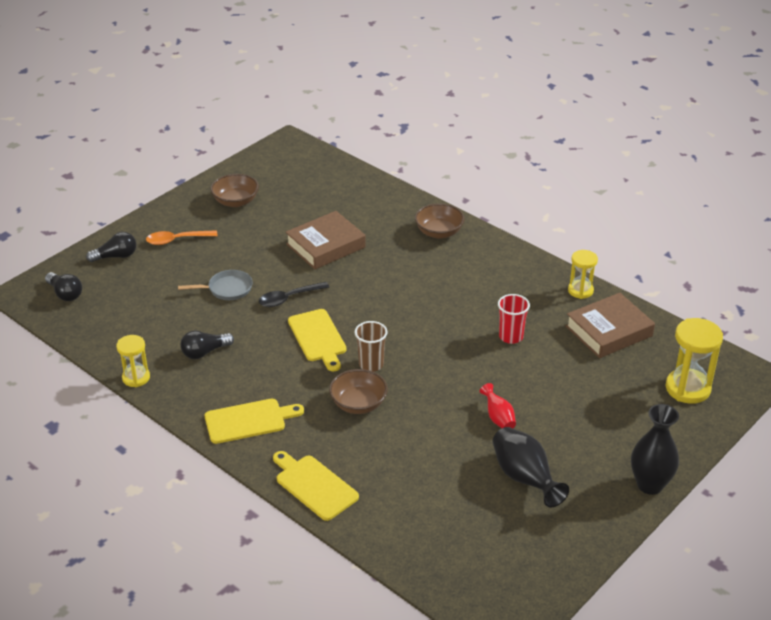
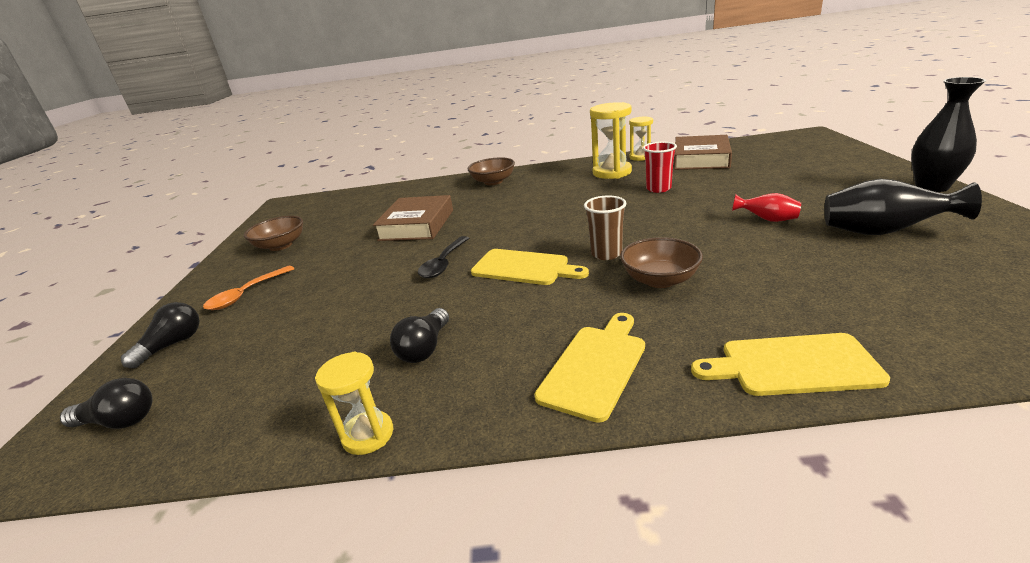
camera: 40 degrees left, 10 degrees down
grey pan [178,270,253,300] -> none
yellow hourglass [666,318,723,404] -> yellow hourglass moved to [590,102,632,179]

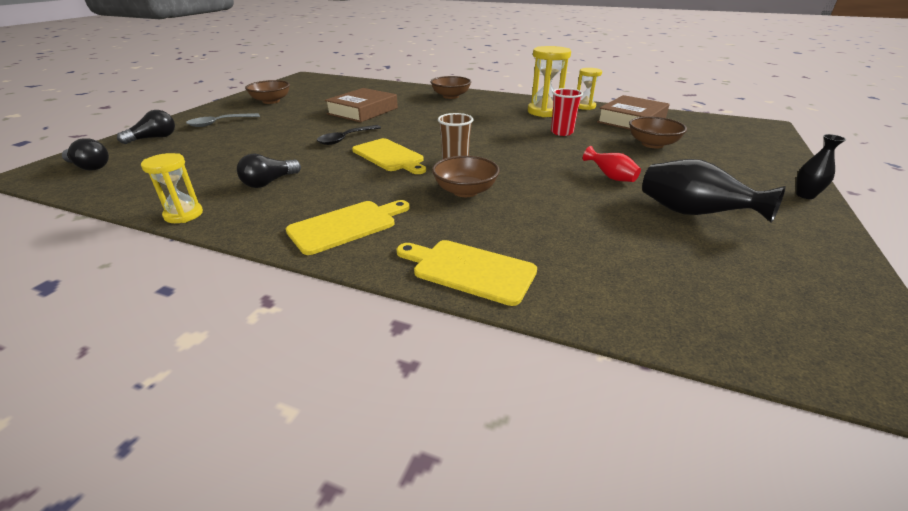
camera: 20 degrees right, 5 degrees up
orange spoon [203,266,295,310] -> grey spoon [186,113,260,127]
black vase [911,77,986,192] -> black vase [796,134,846,199], size x0.56
none -> brown bowl [629,116,687,148]

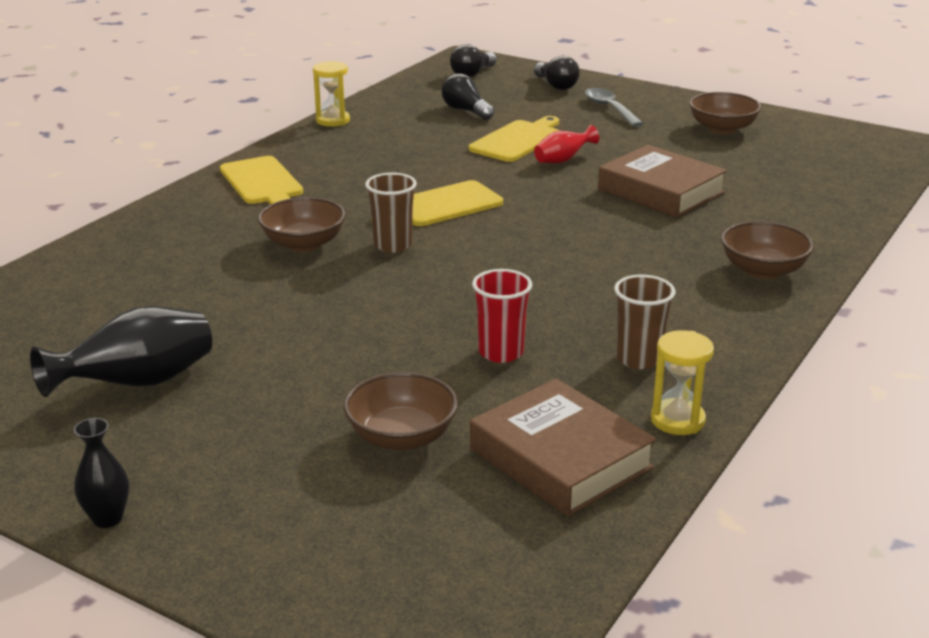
camera: 100 degrees right, 5 degrees down
black light bulb [237,153,301,188] -> black light bulb moved to [442,73,494,120]
black spoon [317,125,381,145] -> none
yellow cutting board [397,240,537,306] -> yellow cutting board moved to [469,116,559,162]
yellow hourglass [528,46,571,117] -> brown cup [614,275,676,369]
red vase [583,146,641,182] -> red vase moved to [534,125,599,163]

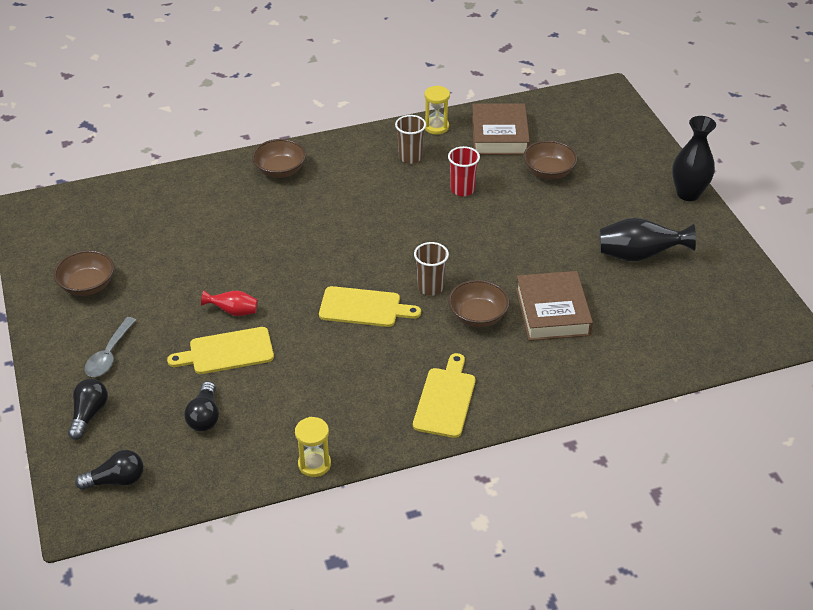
camera: 140 degrees left, 15 degrees up
black vase [74,418,130,528] -> black vase [672,116,716,201], size x1.78
brown book [598,145,727,218] -> brown book moved to [516,271,593,341]

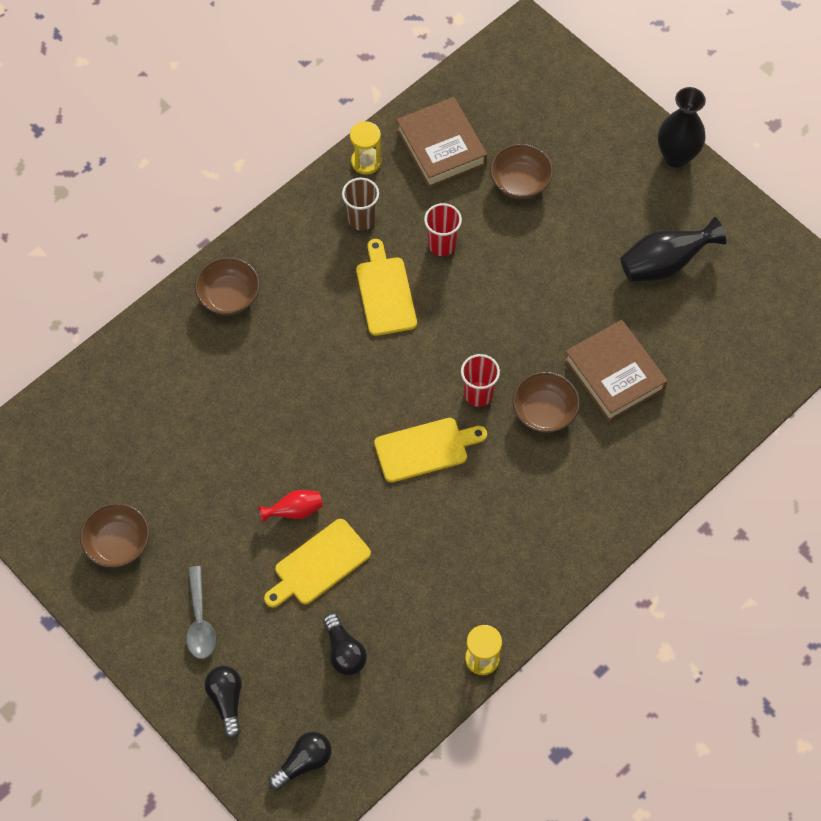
camera: 25 degrees left, 20 degrees up
yellow cutting board [413,353,475,438] -> yellow cutting board moved to [356,239,417,336]
brown cup [414,242,449,295] -> red cup [461,354,500,407]

